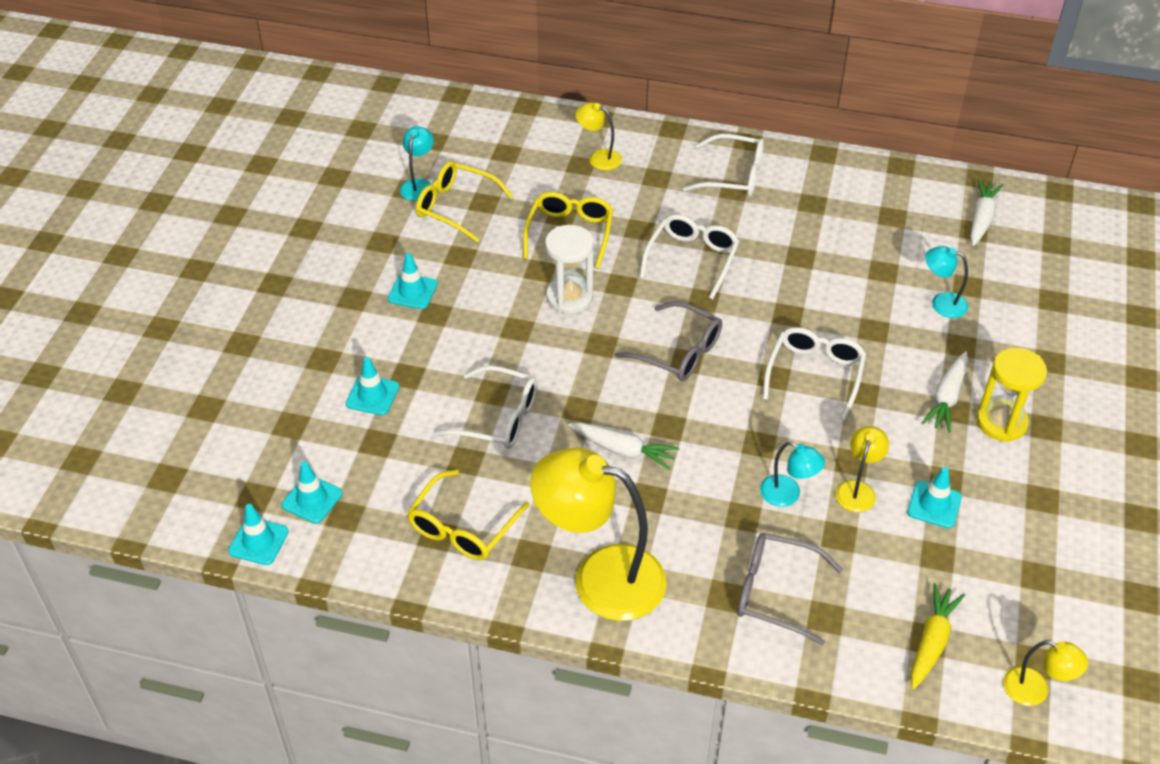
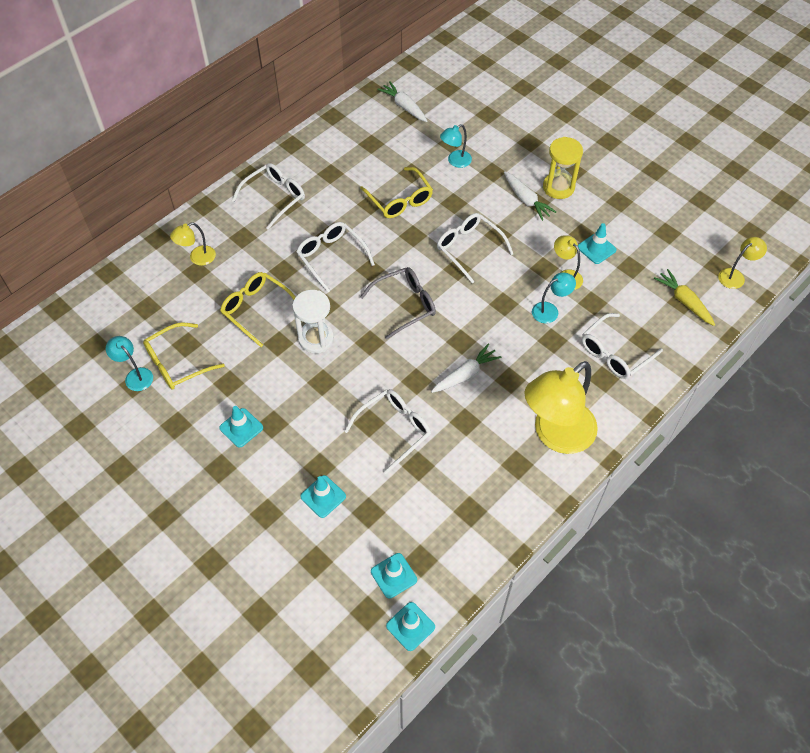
camera: 60 degrees left, 10 degrees up
yellow glasses [407,470,530,560] -> yellow glasses moved to [360,167,433,218]
grey glasses [737,533,843,645] -> white glasses [582,313,663,379]

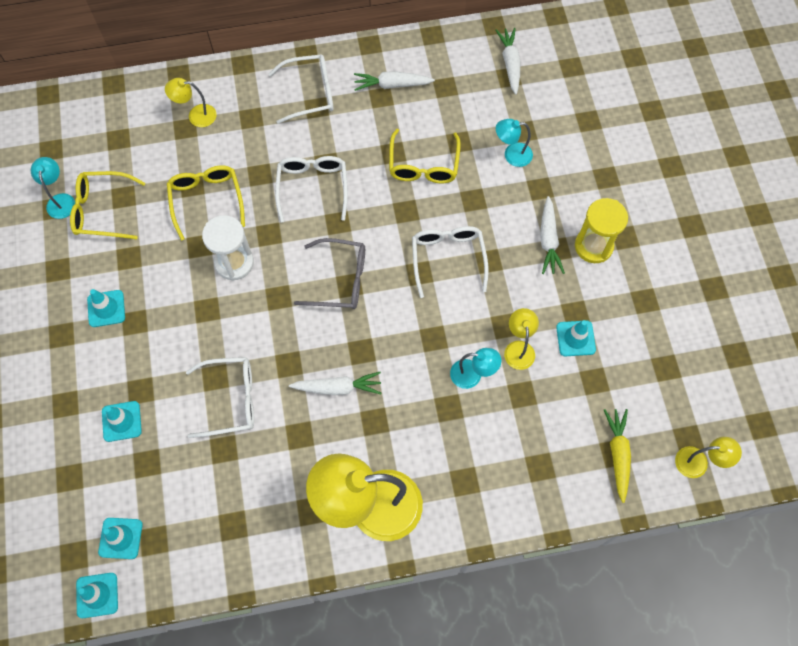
camera: 35 degrees right, 10 degrees up
white glasses [582,313,663,379] -> none
none -> white carrot [354,71,435,91]

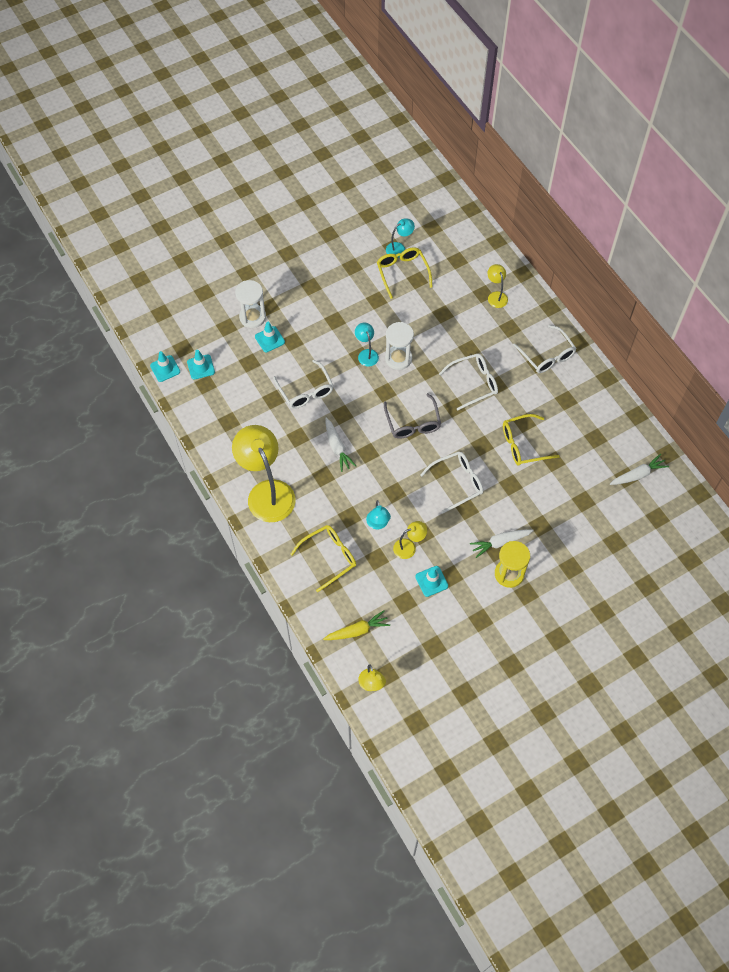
camera: 70 degrees right, 5 degrees down
turquoise traffic cone [87,289,125,327] -> none
yellow glasses [167,165,245,241] -> yellow glasses moved to [290,525,356,592]
white carrot [354,71,435,91] -> none
turquoise lamp [496,119,533,167] -> turquoise lamp moved to [355,323,379,367]
none -> white hourglass [235,280,266,328]

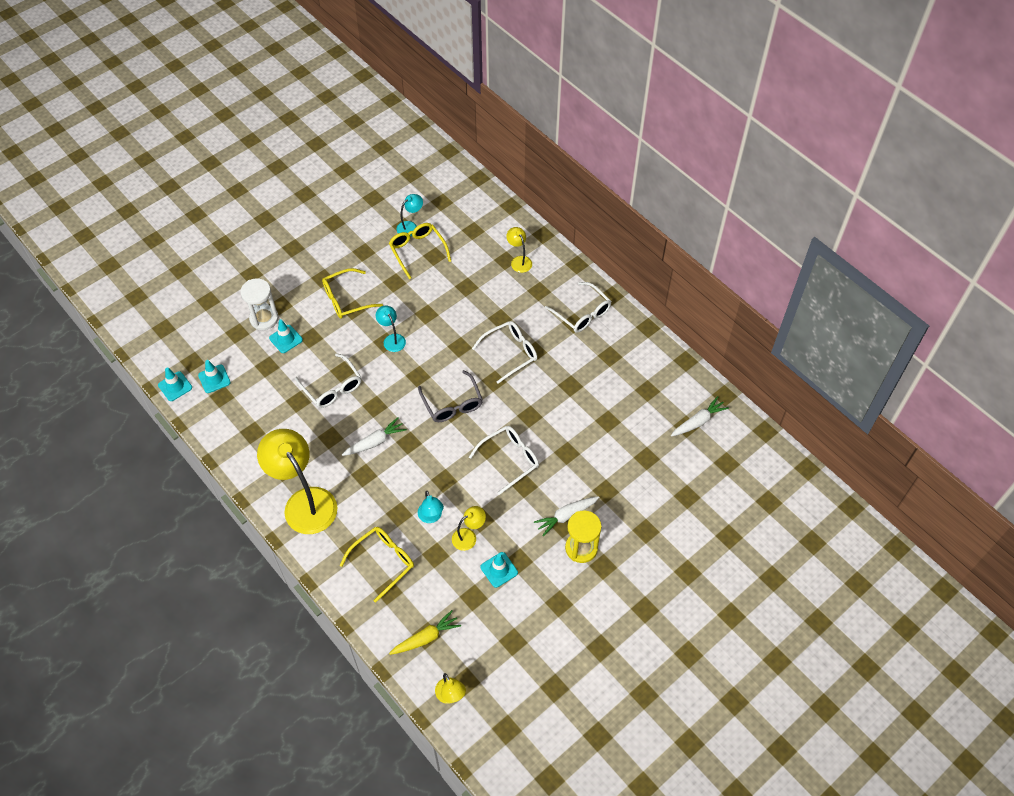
camera: 10 degrees left, 5 degrees down
white carrot [325,417,356,472] -> white carrot turned 90 degrees counterclockwise [342,417,407,456]
white hourglass [385,322,414,370] -> none
yellow glasses [503,414,560,465] -> yellow glasses moved to [322,268,383,319]

